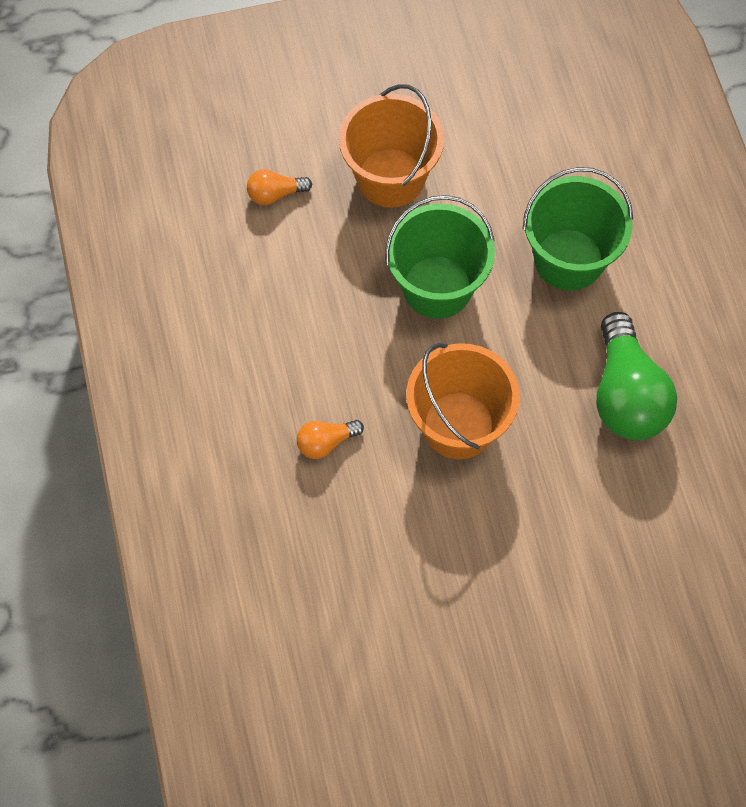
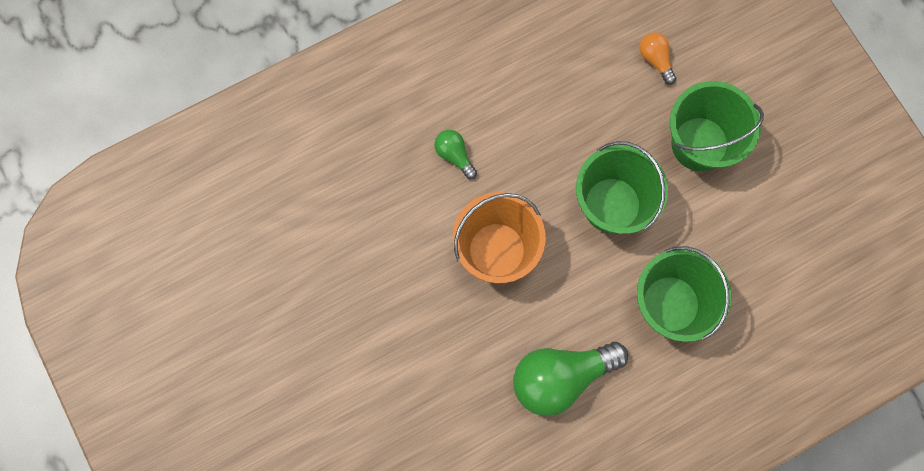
camera: 75 degrees right, 10 degrees up
orange light bulb [297,420,364,459] -> green light bulb [434,130,477,179]
orange bucket [339,84,444,208] -> green bucket [670,81,764,171]

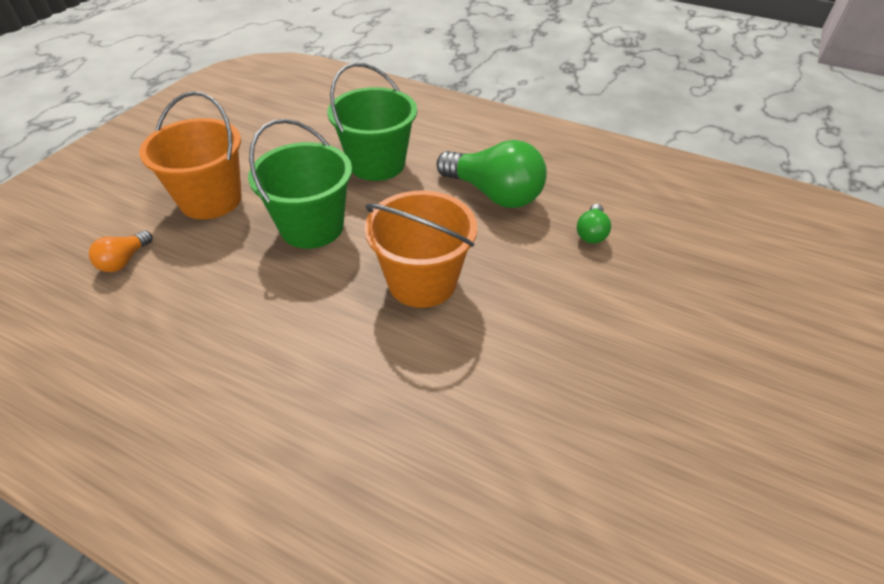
camera: 125 degrees left, 30 degrees down
green light bulb [434,130,477,179] -> green light bulb moved to [577,204,611,244]
green bucket [670,81,764,171] -> orange bucket [139,91,242,219]

